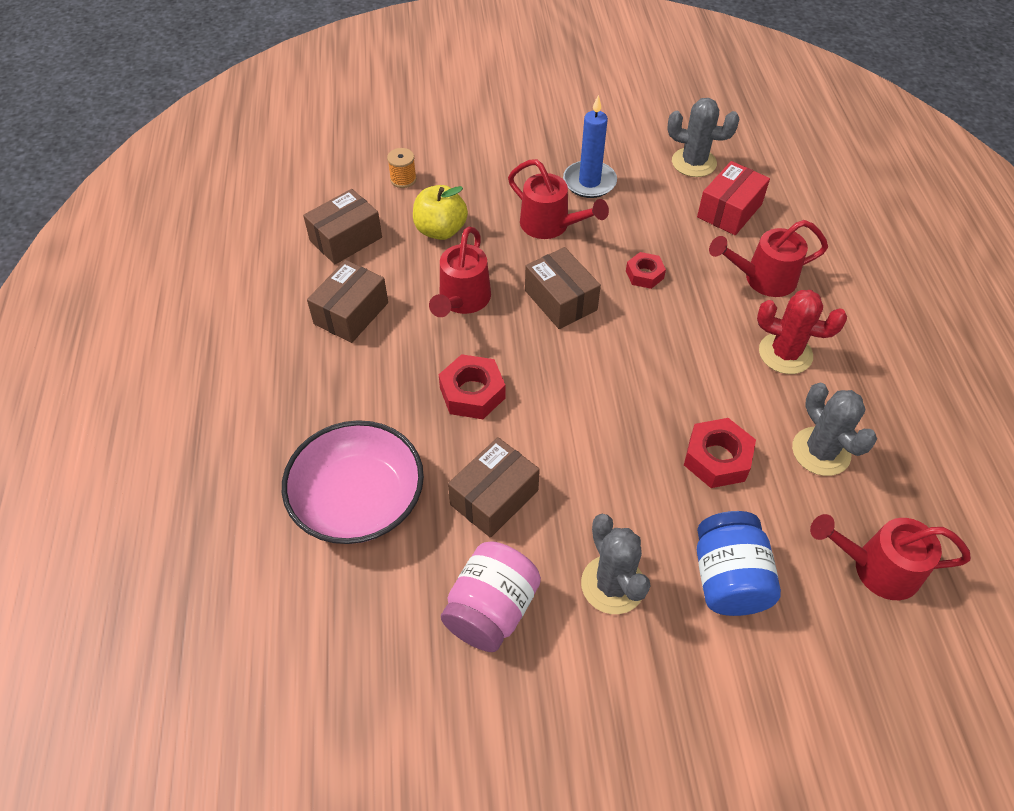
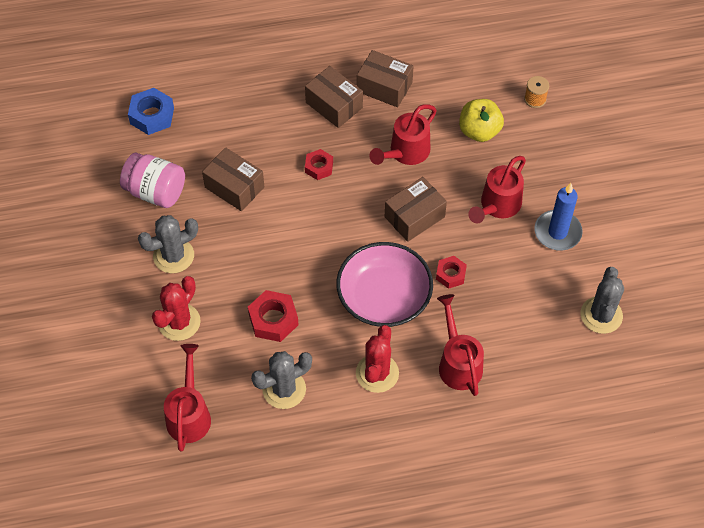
camera: 85 degrees right, 5 degrees up
pink bowl [282,420,424,544] -> pink bowl moved to [336,242,433,327]
brown box [303,189,382,264] -> brown box moved to [305,66,363,128]
red watering can [429,227,491,317] -> red watering can turned 60 degrees counterclockwise [370,104,437,165]
red nut [439,354,505,419] -> red nut [305,149,333,180], size x0.64
red box [697,161,770,235] -> none
blue jar [697,511,781,616] -> red cactus [152,276,201,341]
none -> blue nut [128,88,174,135]

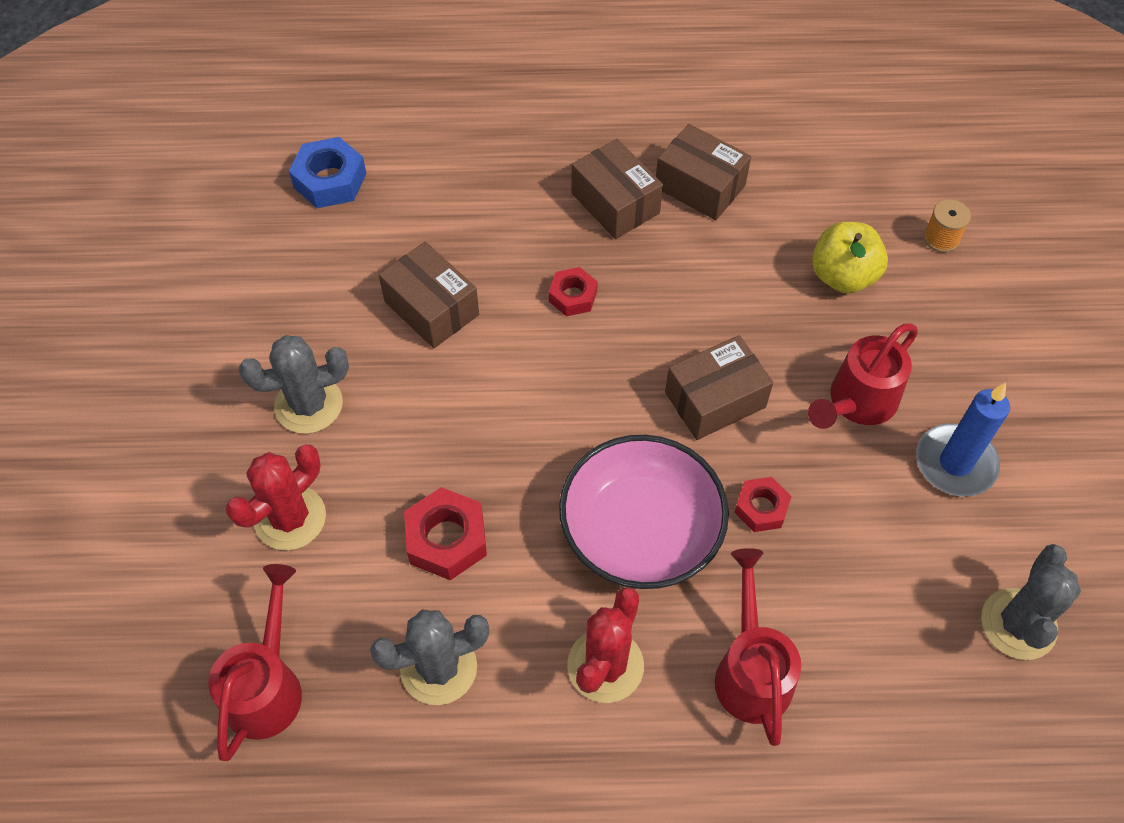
camera: 10 degrees right, 0 degrees up
pink jar [120,153,185,208] -> none
red watering can [370,104,437,165] -> none

